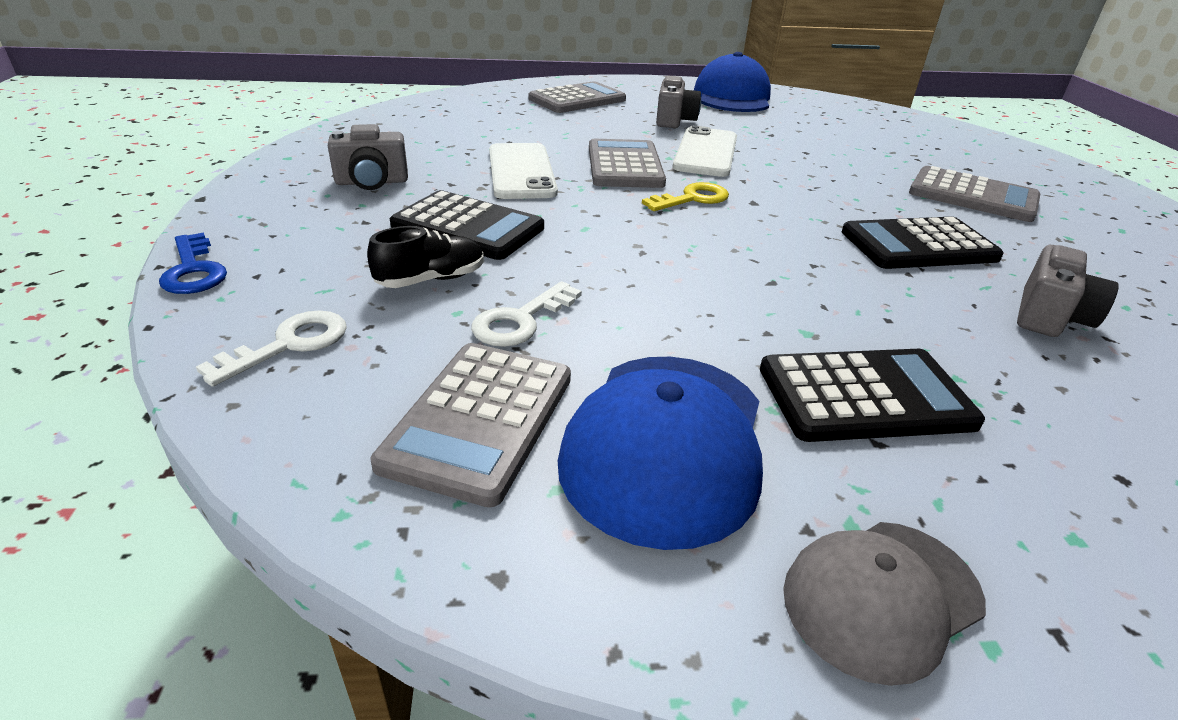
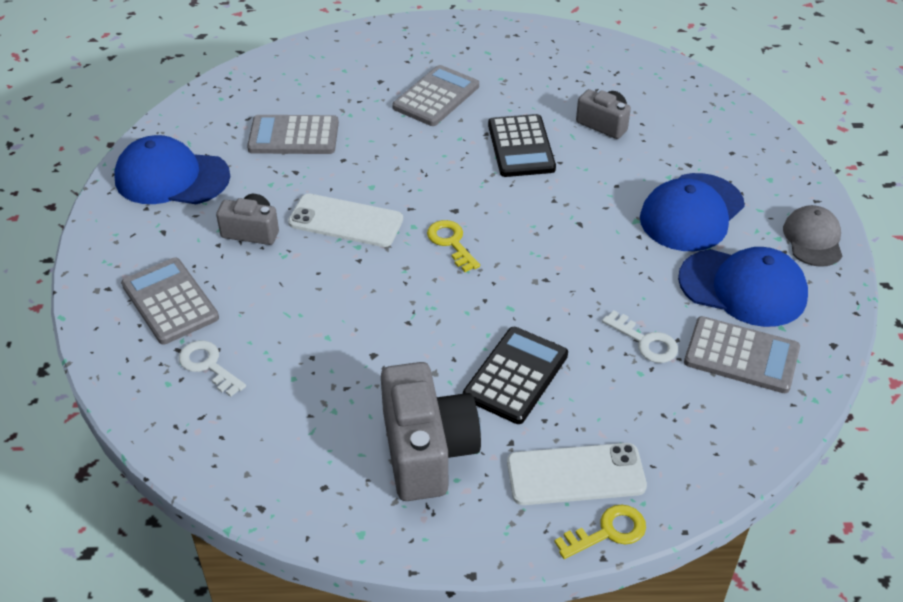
camera: 85 degrees left, 10 degrees up
blue key [159,233,227,294] -> yellow key [554,504,646,559]
white key [196,310,347,387] -> white key moved to [179,341,246,397]
grey camera [328,124,408,190] -> grey camera [381,362,481,501], size x1.77
black shoe [367,226,484,288] -> none
white phone [489,143,558,199] -> white phone moved to [507,443,647,505]
grey calculator [589,139,666,188] -> grey calculator moved to [247,115,339,154]
black calculator [760,349,985,442] -> blue cap [640,173,745,251]
grey cap [783,522,986,686] -> grey cap turned 150 degrees counterclockwise [783,205,842,267]

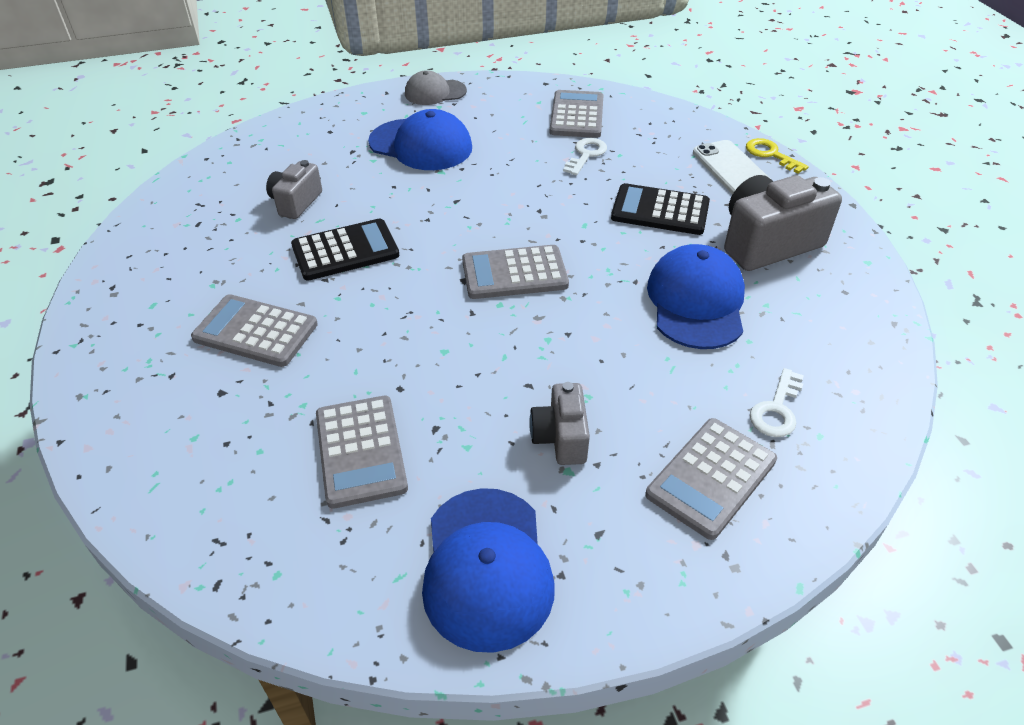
camera: 105 degrees left, 0 degrees up
white phone [288,193,403,247] -> none
yellow key [427,220,480,272] -> grey calculator [462,245,569,299]
blue cap [678,247,808,327] -> blue cap moved to [647,244,745,349]

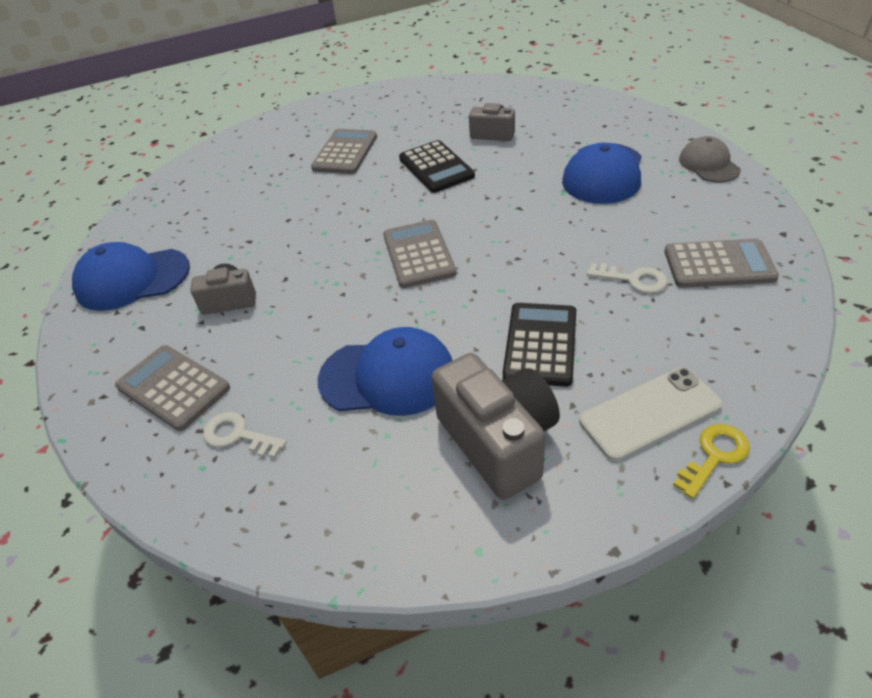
camera: 90 degrees right, 0 degrees up
grey calculator [316,396,408,509] -> none

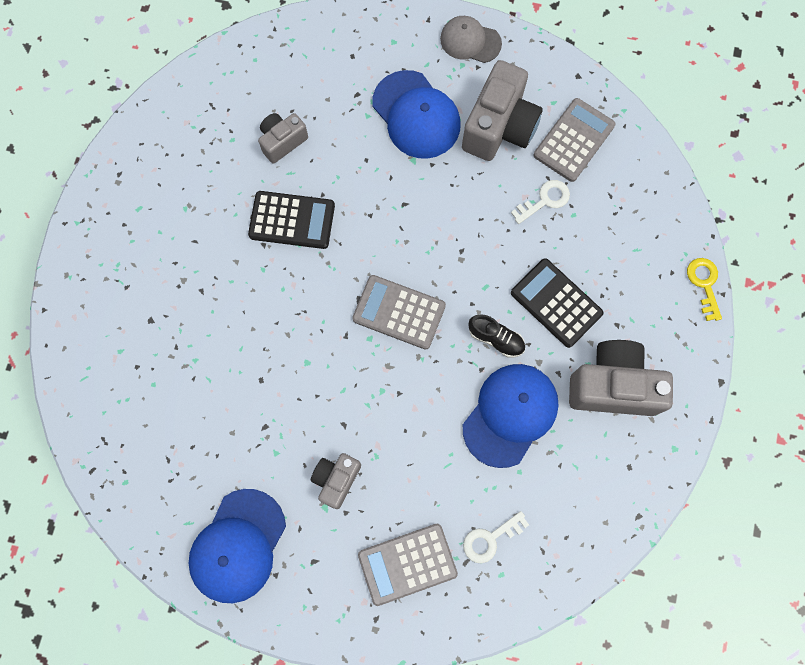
camera: 60 degrees left, 30 degrees up
grey calculator [311,129,377,174] -> none
white phone [579,367,722,461] -> none
none -> grey camera [462,60,543,161]
none -> black shoe [468,314,525,358]

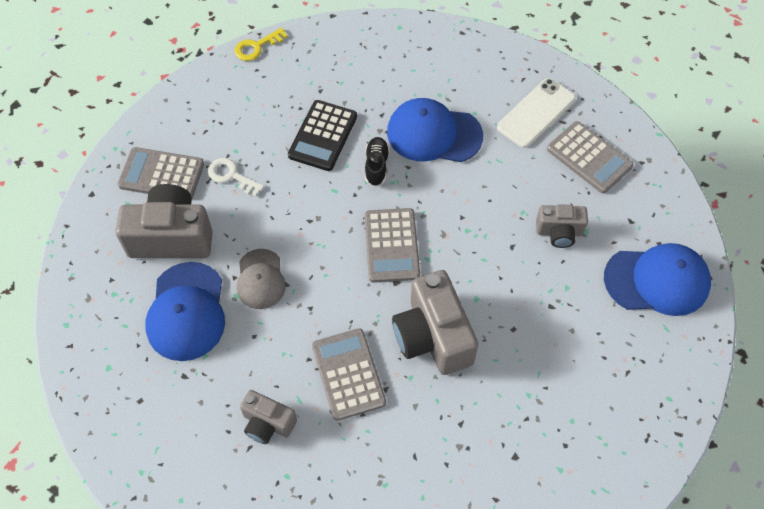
camera: 115 degrees left, 15 degrees down
black calculator [248,191,335,249] -> grey calculator [312,328,386,421]
blue cap [372,70,460,159] -> blue cap turned 150 degrees clockwise [145,262,225,361]
grey cap [440,16,502,63] -> grey cap moved to [237,249,286,309]
white key [463,511,529,563] -> white phone [497,78,576,148]
grey camera [569,340,673,416] -> grey camera moved to [392,270,478,375]

